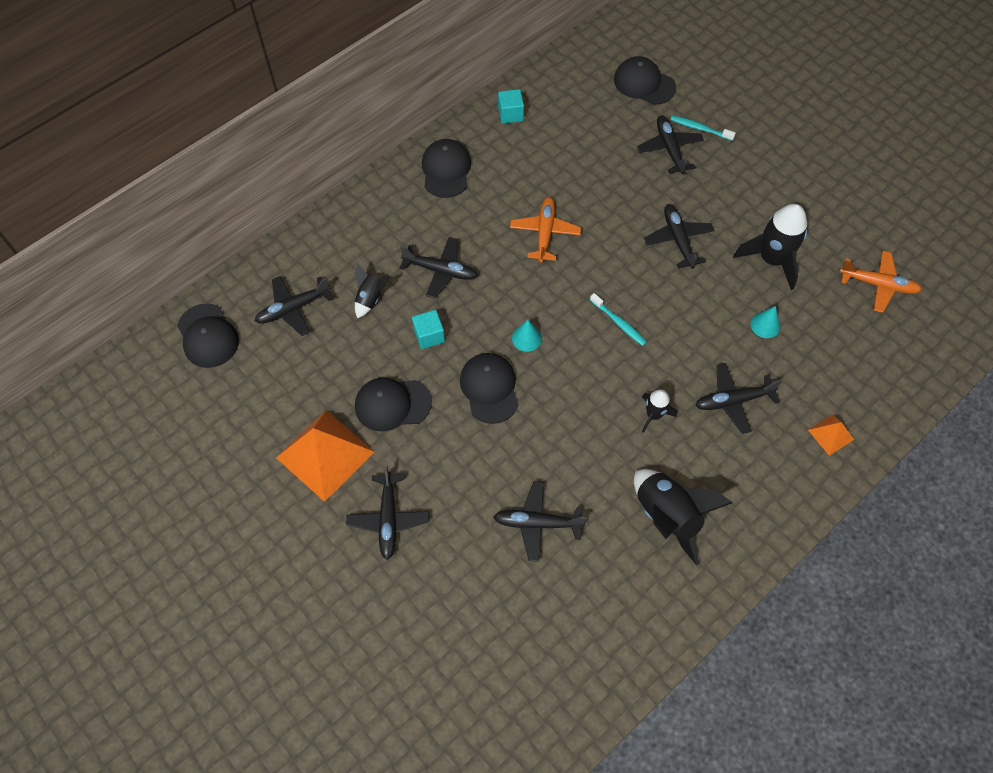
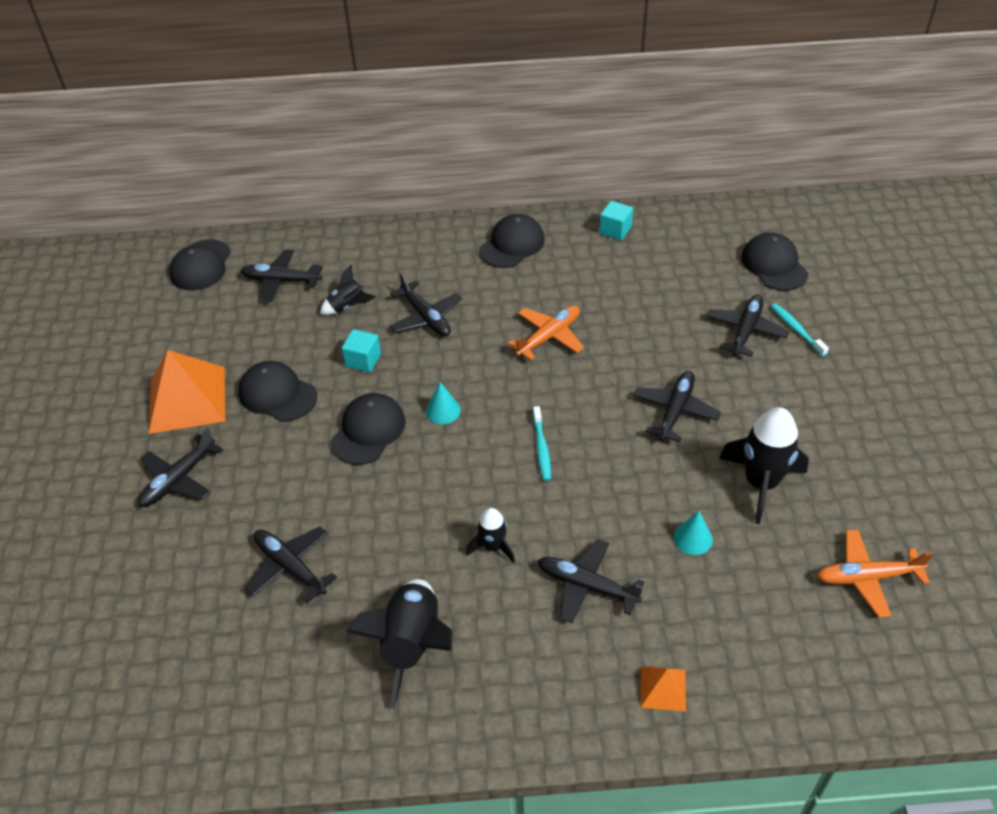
camera: 40 degrees right, 15 degrees down
orange plane [840,251,922,313] -> orange plane turned 120 degrees clockwise [817,530,933,618]

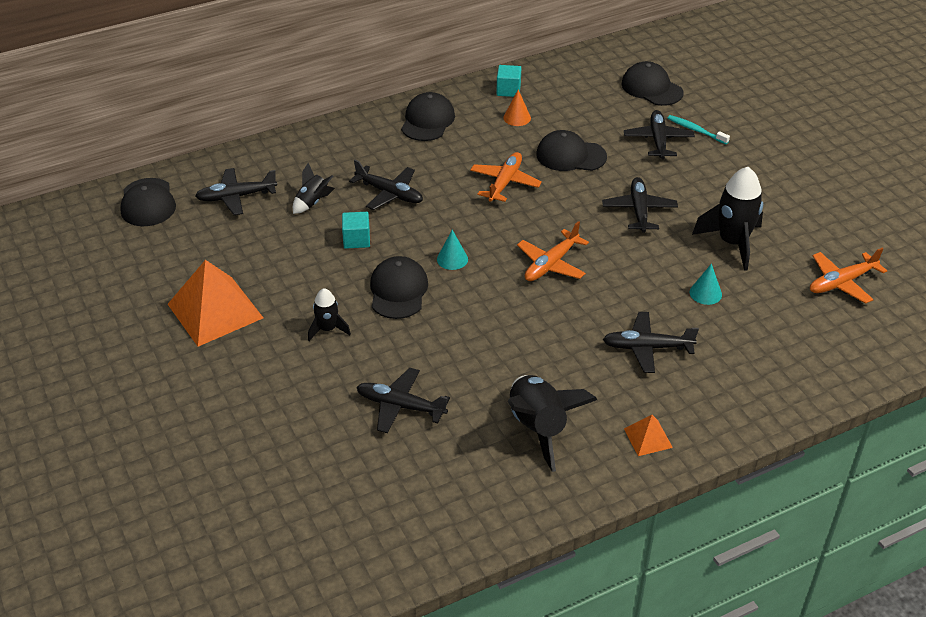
camera: 25 degrees left, 5 degrees down
black plane [138,427,223,507] -> none
black cap [238,361,317,422] -> black cap moved to [536,130,607,171]
black rocket [466,508,515,563] -> black rocket moved to [308,288,351,341]
turquoise toothbrush [533,406,551,481] -> orange plane [517,221,589,281]
orange pyramid [640,666,686,711] -> orange pyramid moved to [624,415,673,456]
none -> orange cone [503,89,531,126]

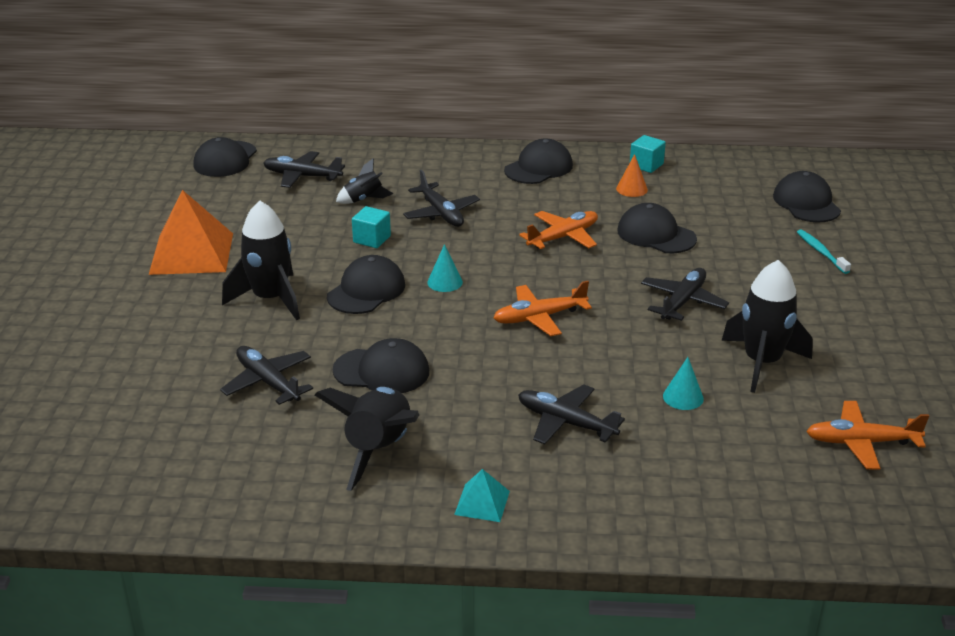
camera: 30 degrees right, 10 degrees down
black rocket [308,288,351,341] -> black rocket [222,201,300,320], size x1.83
black plane [624,110,695,159] -> none
orange pyramid [624,415,673,456] -> turquoise pyramid [454,469,510,522]
none -> black cap [333,338,429,393]

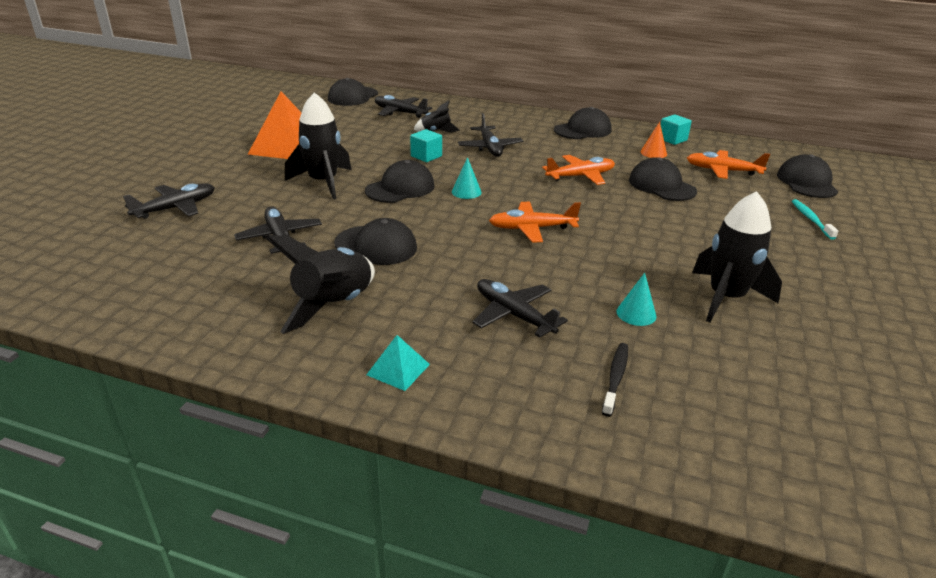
camera: 15 degrees right, 0 degrees up
black plane [641,268,729,321] -> black plane moved to [123,183,215,219]
orange plane [806,401,929,470] -> orange plane moved to [687,150,770,179]
none -> black toothbrush [602,343,628,417]

